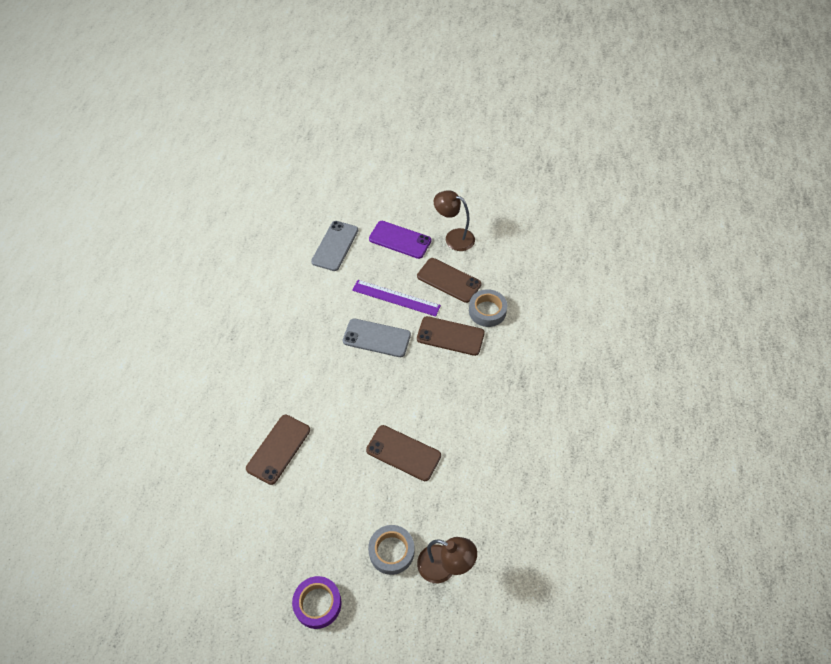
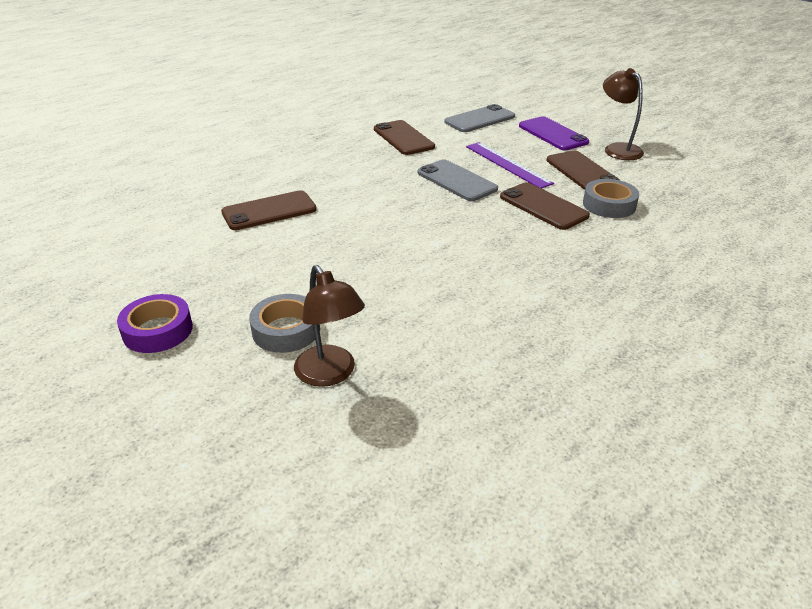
camera: 35 degrees right, 20 degrees down
brown phone [366,425,441,481] -> brown phone moved to [374,120,435,155]

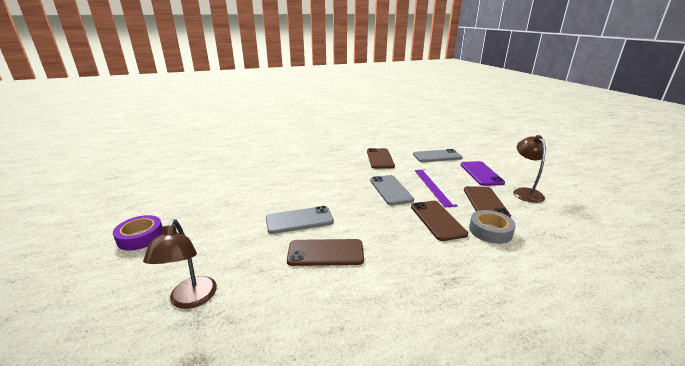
camera: 25 degrees right, 10 degrees down
brown phone [221,190,317,230] -> brown phone moved to [287,239,364,266]
grey tape [249,294,320,353] -> none
none -> grey phone [266,206,334,234]

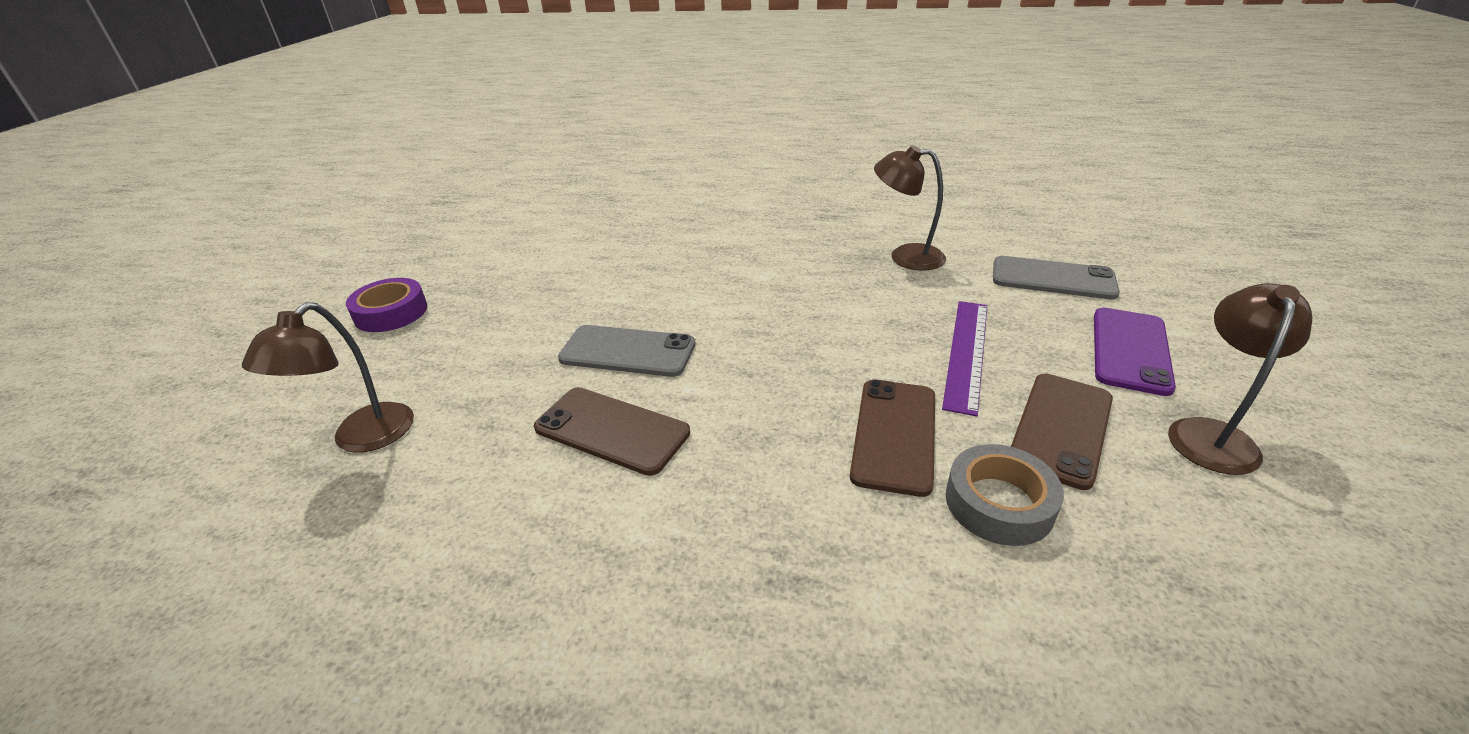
camera: 30 degrees right, 10 degrees up
brown phone [367,148,395,169] -> brown lamp [874,145,946,271]
grey phone [370,175,414,205] -> none

